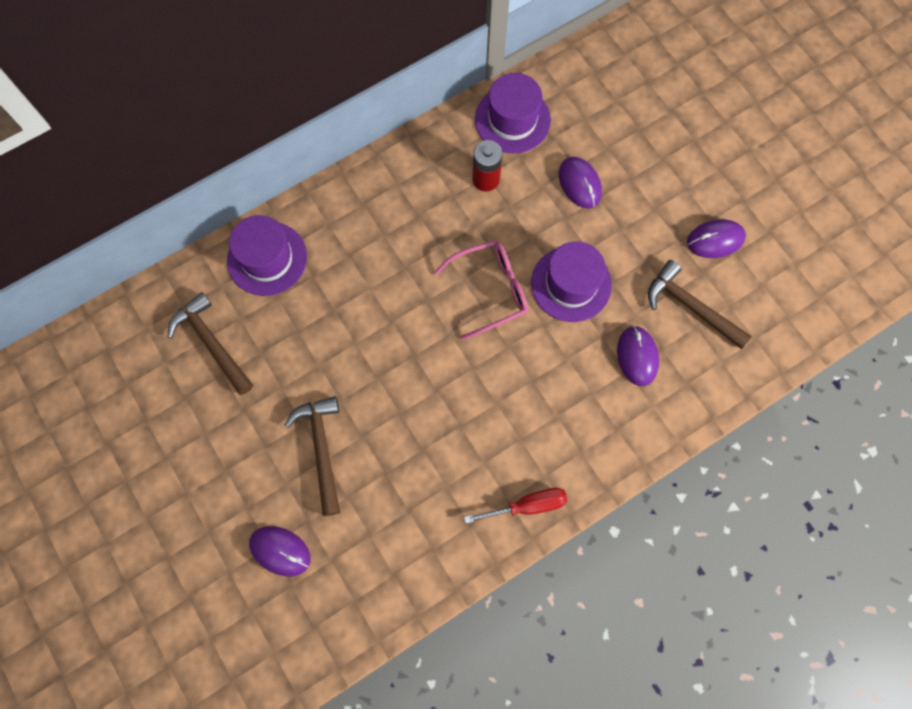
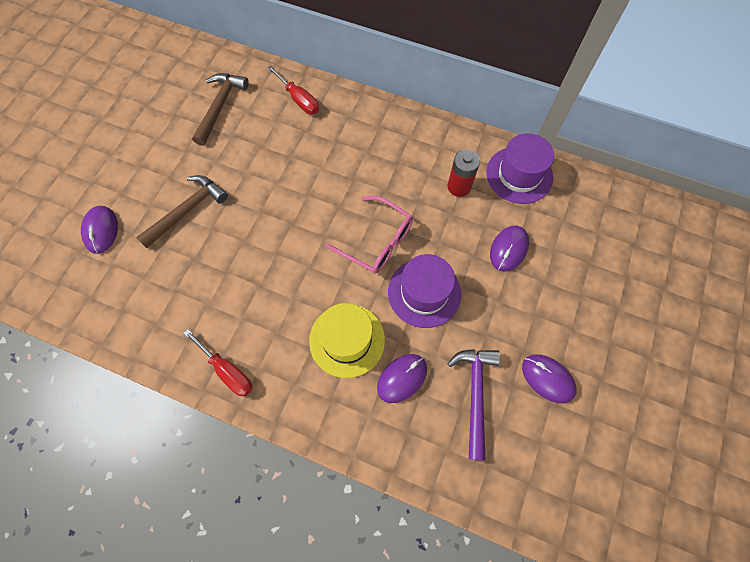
camera: 55 degrees right, 5 degrees down
purple hat [227,215,307,296] -> red screwdriver [267,66,319,114]
brown hammer [648,260,752,349] -> purple hammer [448,349,500,461]
none -> yellow hat [309,303,385,378]

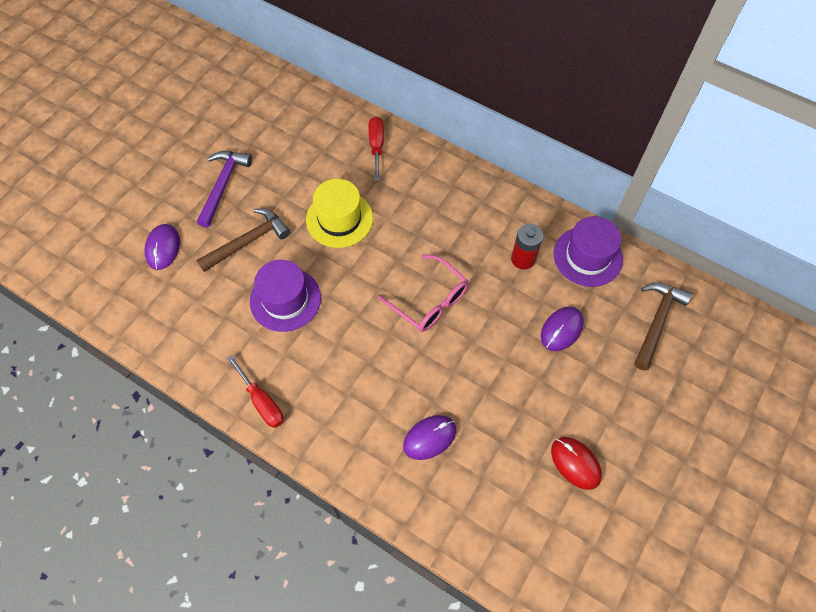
camera: 10 degrees right, 5 degrees down
brown hammer [192,73,249,146] -> brown hammer moved to [634,283,692,370]
red screwdriver [267,66,319,114] -> red screwdriver turned 150 degrees counterclockwise [368,117,384,181]
yellow hat [309,303,385,378] -> yellow hat moved to [306,179,373,248]
purple hat [388,254,461,328] -> purple hat moved to [250,260,321,332]
purple hammer [448,349,500,461] -> purple hammer moved to [197,151,252,228]
purple mouse [522,355,577,403] -> red mouse [551,437,602,490]

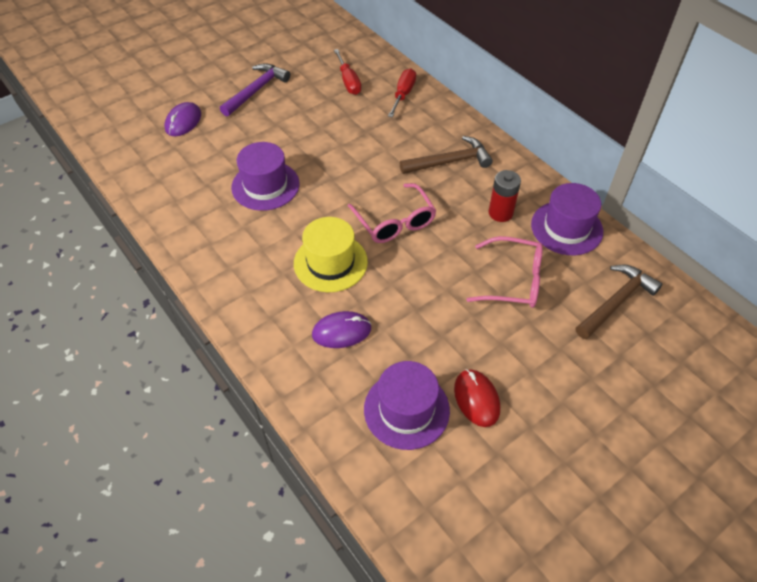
camera: 20 degrees right, 10 degrees down
brown hammer [197,208,290,272] -> brown hammer moved to [400,136,493,174]
red screwdriver [227,355,284,428] -> red screwdriver moved to [334,49,361,95]
yellow hat [306,179,373,248] -> yellow hat moved to [294,217,368,292]
purple mouse [541,307,584,351] -> pink glasses [466,236,543,308]
none -> purple hat [364,361,450,450]

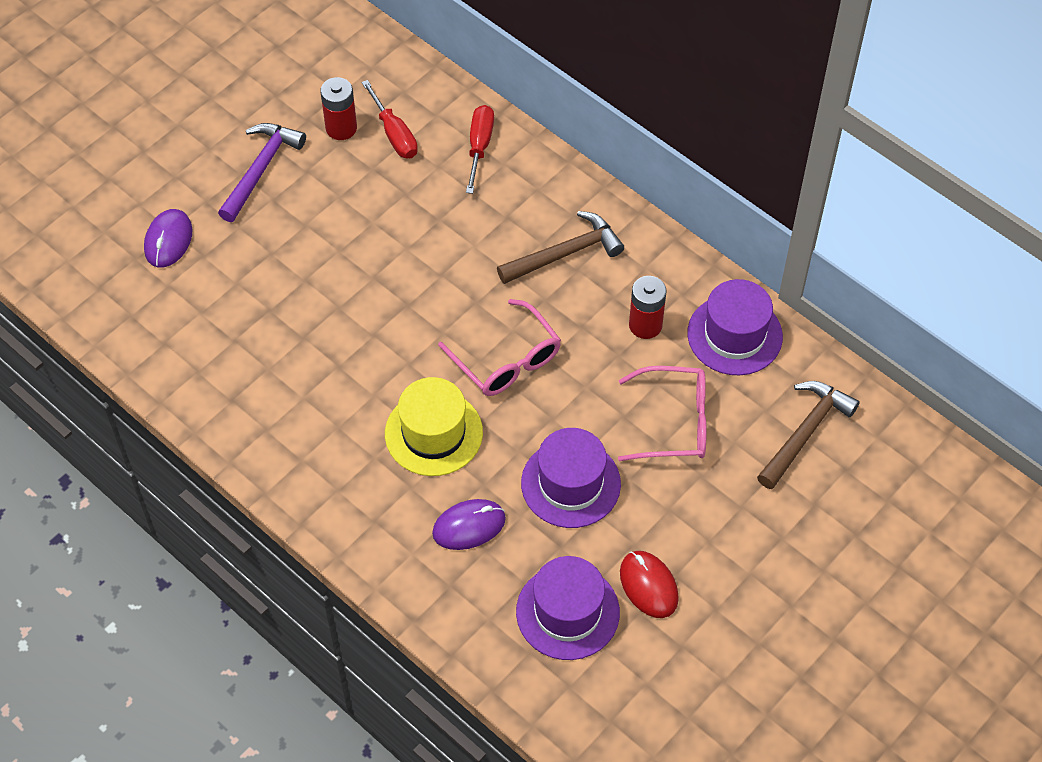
camera: 10 degrees left, 5 degrees up
purple hat [231,142,300,211] -> purple hat moved to [521,428,621,528]
none -> red battery [320,77,357,140]

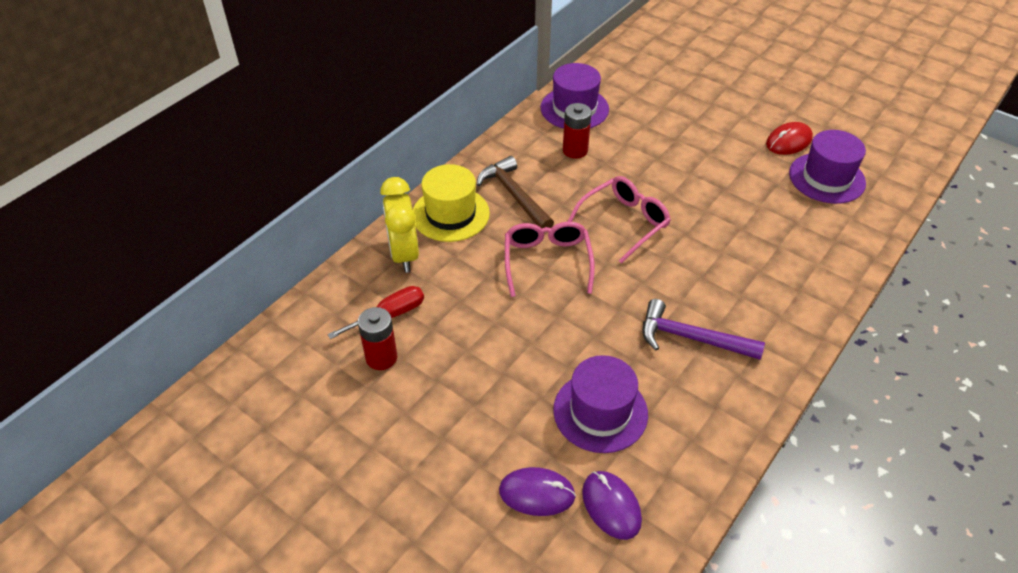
camera: 95 degrees left, 10 degrees down
purple hammer [218,123,306,222] -> purple hammer moved to [642,299,765,360]
yellow hat [385,377,483,476] -> yellow hat moved to [413,164,490,242]
purple mouse [432,499,506,550] -> purple mouse moved to [582,471,642,540]
red screwdriver [466,105,494,194] -> yellow clock [380,177,419,272]
purple hat [521,428,621,528] -> purple hat moved to [553,355,648,453]
pink glasses [618,366,707,461] -> pink glasses moved to [505,222,595,297]
brown hammer [757,381,860,489] -> none

